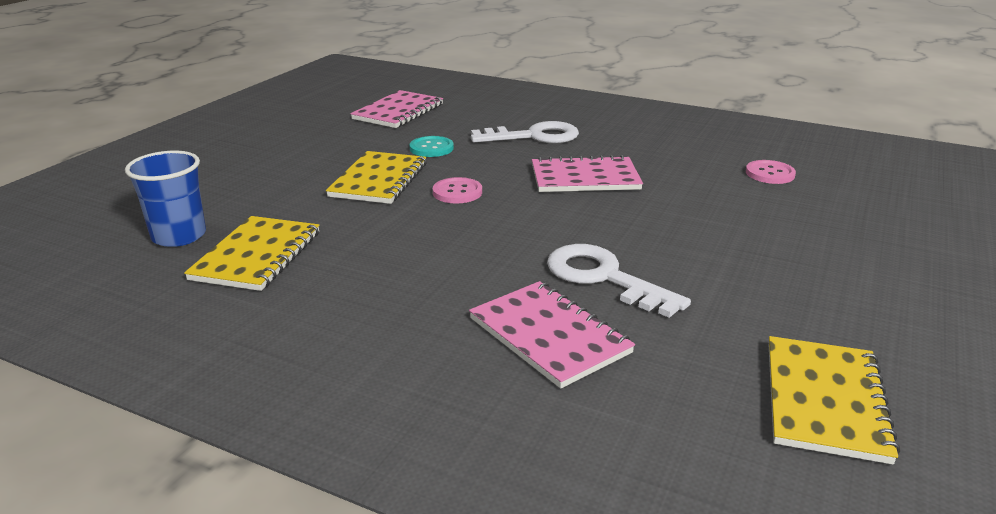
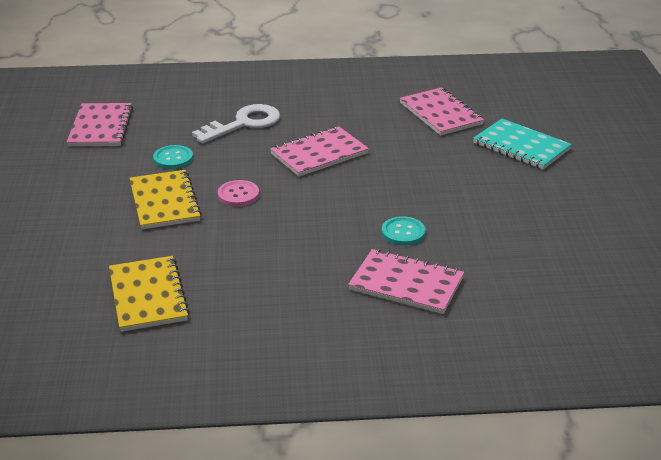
camera: 30 degrees left, 5 degrees up
blue cup [125,151,206,247] -> none
white key [547,244,691,318] -> turquoise button [382,216,426,246]
pink button [746,160,796,184] -> pink notebook [400,87,484,136]
yellow notebook [769,336,900,464] -> none
none -> turquoise notebook [473,119,572,170]

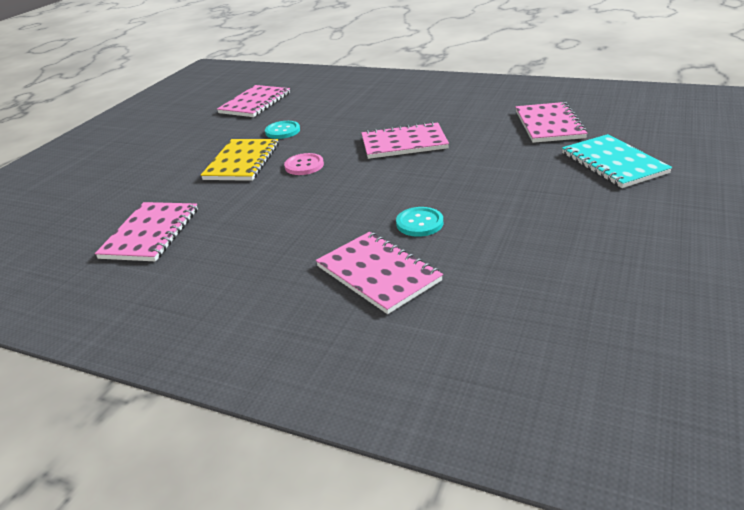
camera: 30 degrees right, 0 degrees up
yellow notebook [109,256,190,332] -> pink notebook [95,202,198,261]
white key [192,104,280,143] -> none

